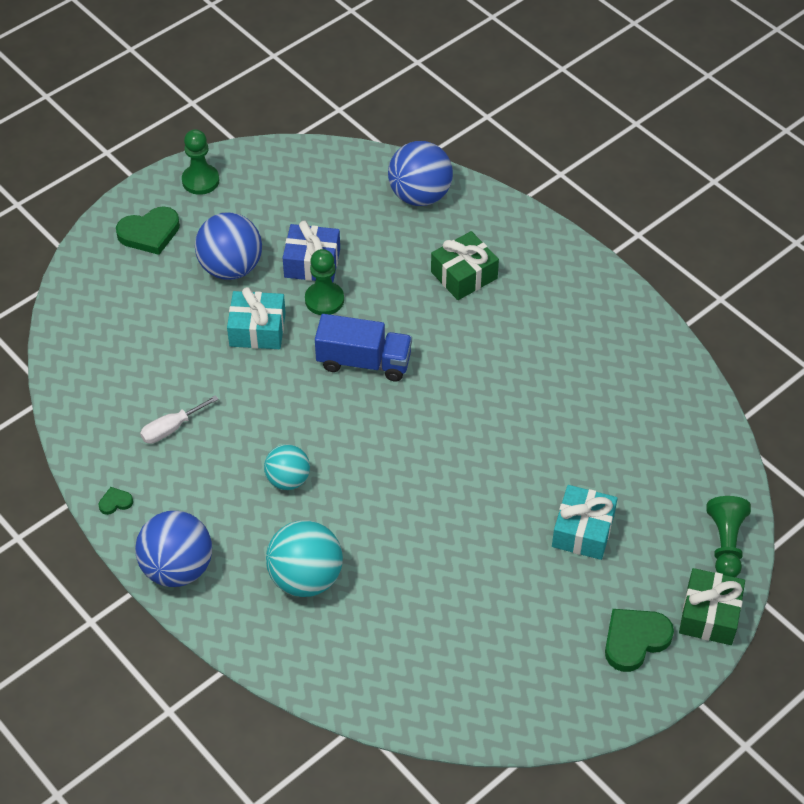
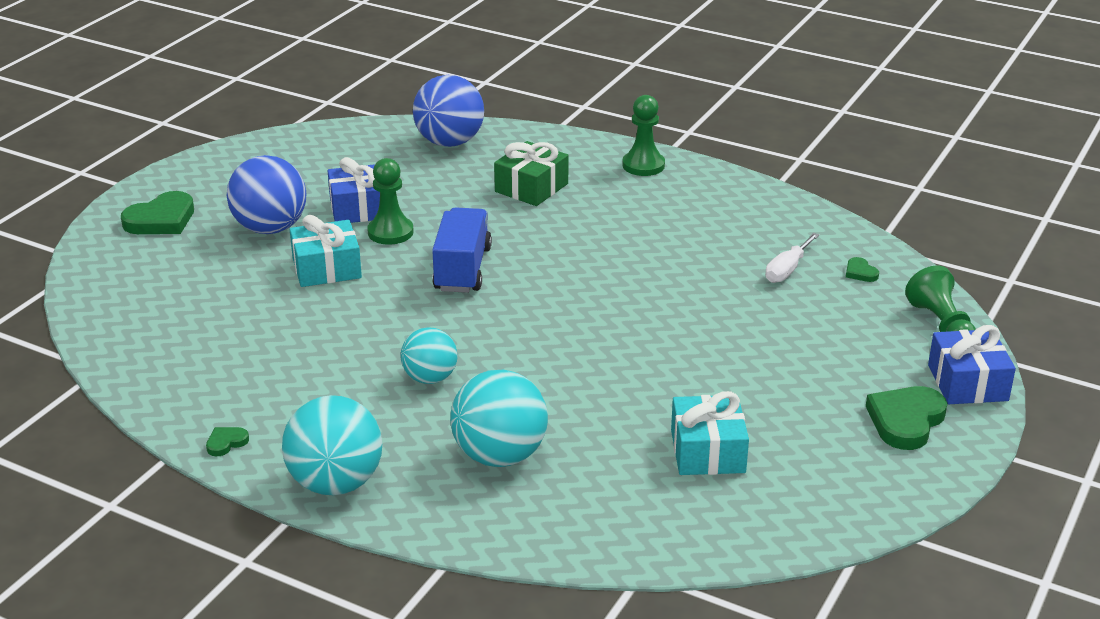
camera: 20 degrees left, 20 degrees down
blue ball [135,511,212,587] -> turquoise ball [282,395,382,495]
white screwdriver [140,395,219,444] -> white screwdriver moved to [765,233,819,283]
green pawn [182,129,219,195] -> green pawn moved to [622,95,665,176]
blue truck [315,314,412,381] -> blue truck turned 75 degrees counterclockwise [432,207,492,293]
turquoise gift [552,485,618,560] -> turquoise gift moved to [671,391,749,475]
green gift [679,568,745,645] -> blue gift [928,325,1016,404]
none -> green heart [846,257,879,282]

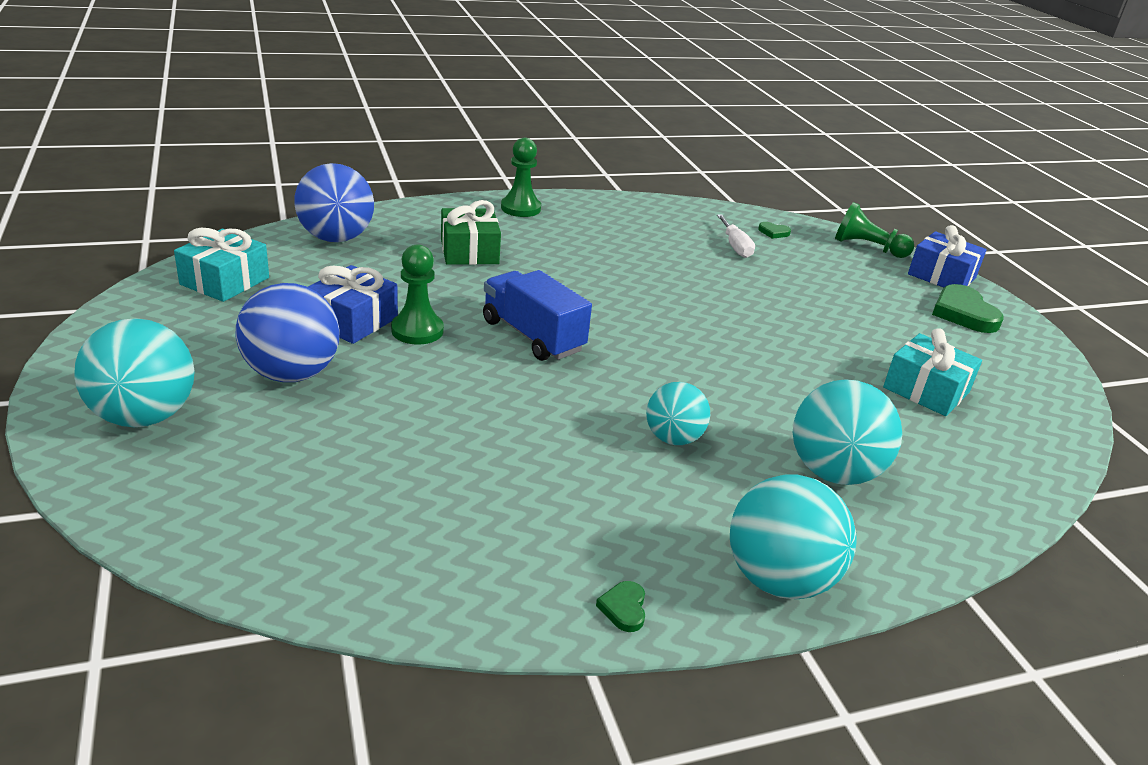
camera: 50 degrees left, 0 degrees up
green heart [121,191,194,234] -> turquoise ball [74,319,195,428]
turquoise gift [290,215,362,287] -> turquoise gift moved to [174,228,269,302]

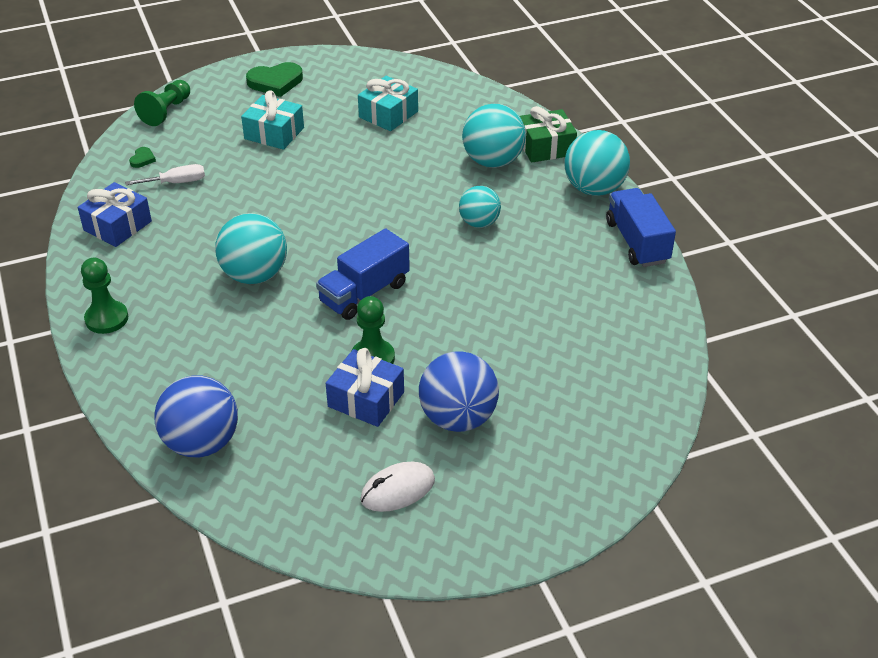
camera: 90 degrees left, 10 degrees up
turquoise ball [74,319,195,428] -> turquoise ball moved to [215,213,287,284]
turquoise gift [174,228,269,302] -> turquoise gift moved to [241,90,304,150]
green gift [441,200,501,265] -> green gift moved to [520,106,577,163]
green heart [596,581,645,632] -> blue truck [606,188,676,267]
blue gift [908,225,987,288] -> blue gift moved to [78,182,152,247]
none -> white mouse [360,462,435,512]

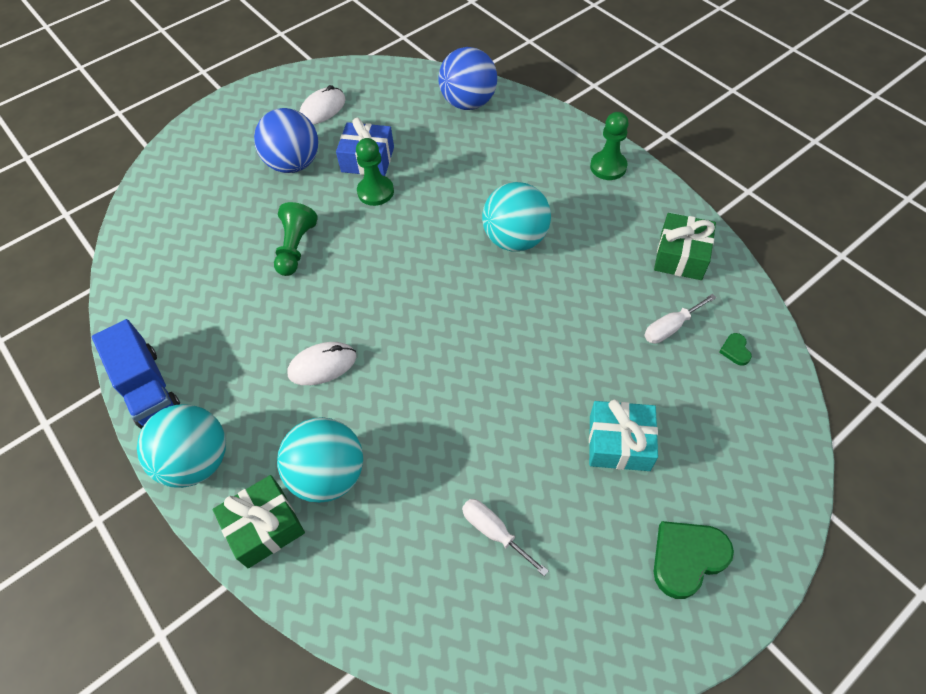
camera: 165 degrees right, 15 degrees up
blue gift [78,182,152,247] -> green gift [654,213,716,280]
green pawn [134,80,190,126] -> green pawn moved to [274,202,318,276]
blue truck [316,228,410,320] -> none
turquoise gift [358,76,418,131] -> white screwdriver [462,499,549,576]
turquoise ball [459,186,501,228] -> white mouse [287,342,356,385]

